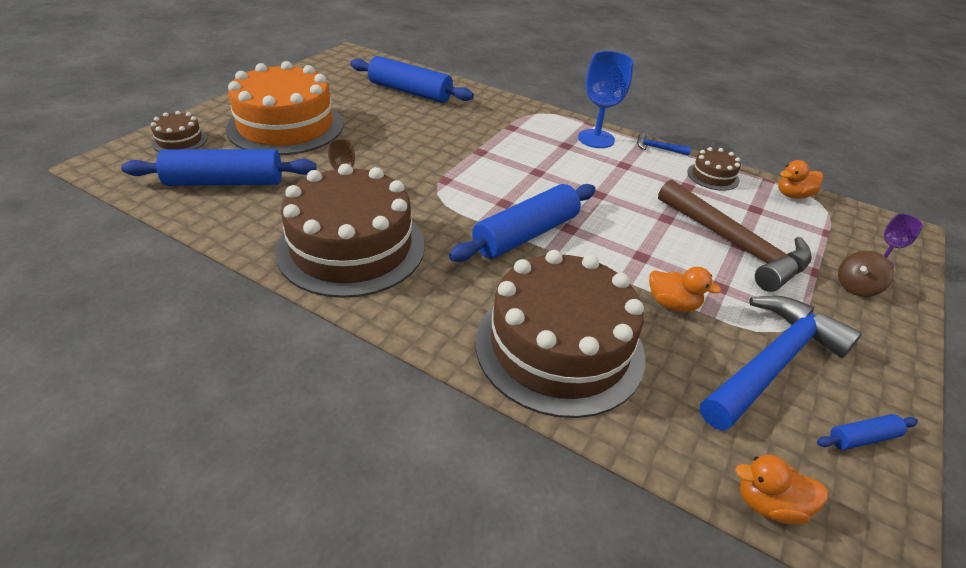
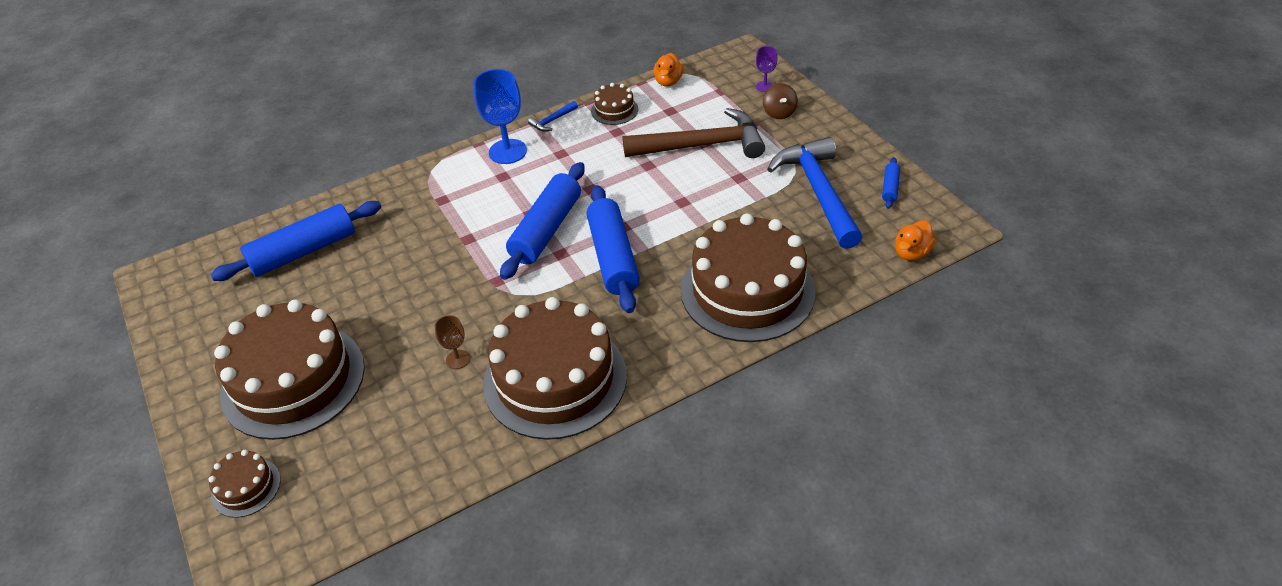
camera: 55 degrees left, 5 degrees up
blue rolling pin [121,149,316,186] -> blue rolling pin moved to [500,162,585,280]
orange cake [226,61,343,155] -> brown cake [214,300,365,440]
orange duck [649,267,721,312] -> none

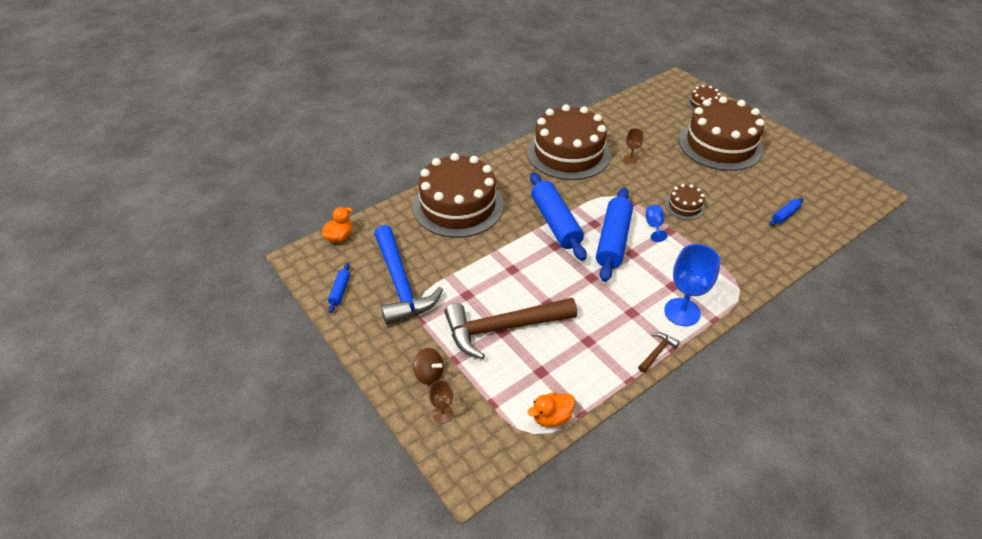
camera: 170 degrees right, 0 degrees up
blue rolling pin [211,201,381,281] -> blue rolling pin [769,198,804,226], size x0.45
blue hammer [528,101,578,132] -> brown hammer [638,332,680,373]
brown cake [591,83,638,125] -> brown cake moved to [665,184,705,220]
orange duck [653,53,684,86] -> orange duck turned 120 degrees counterclockwise [528,392,575,427]
purple goblet [756,46,777,92] -> brown goblet [429,380,453,423]
brown spinning top [763,83,798,119] -> brown spinning top turned 135 degrees clockwise [413,348,443,385]
none -> blue goblet [646,205,668,242]

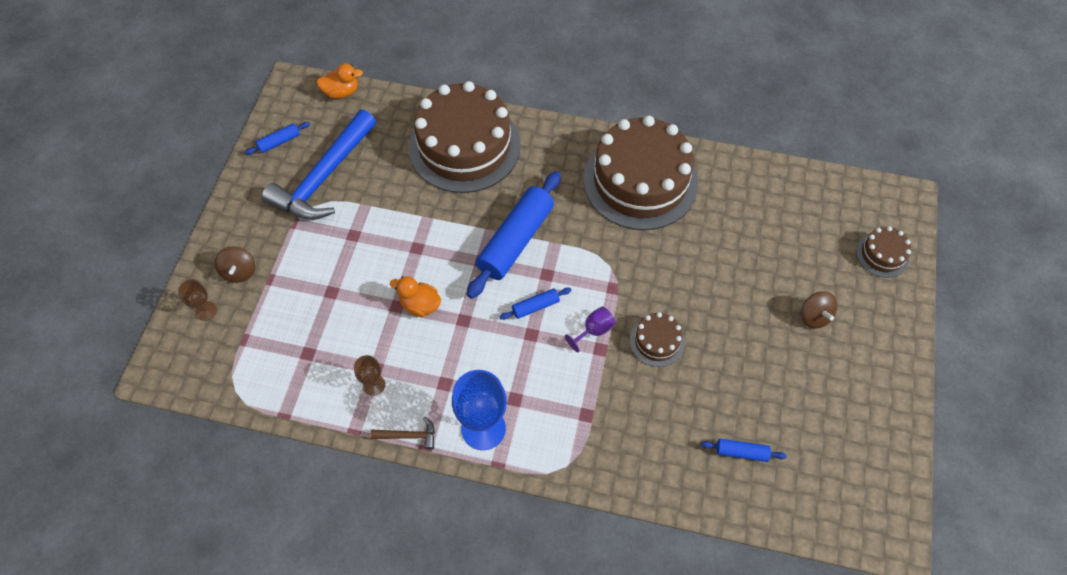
camera: 50 degrees right, 15 degrees up
brown hammer [444,298,577,359] -> none
orange duck [528,392,575,427] -> orange duck moved to [390,276,441,317]
blue rolling pin [596,187,633,282] -> blue rolling pin [500,288,572,320], size x0.45
brown goblet [624,128,644,164] -> brown goblet moved to [354,355,385,396]
blue goblet [646,205,668,242] -> purple goblet [565,306,616,353]
brown cake [679,96,764,171] -> brown spinning top [801,291,837,328]

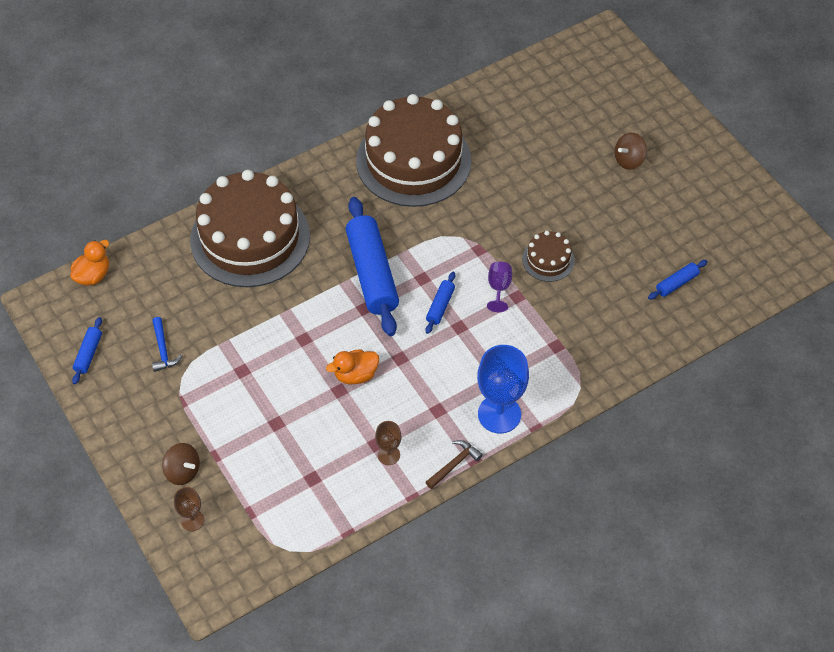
camera: 45 degrees left, 5 degrees down
blue hammer [262,110,376,220] -> blue hammer [152,317,183,372], size x0.40
brown spinning top [801,291,837,328] -> brown spinning top turned 120 degrees clockwise [615,133,647,170]
brown cake [856,226,911,278] -> none

